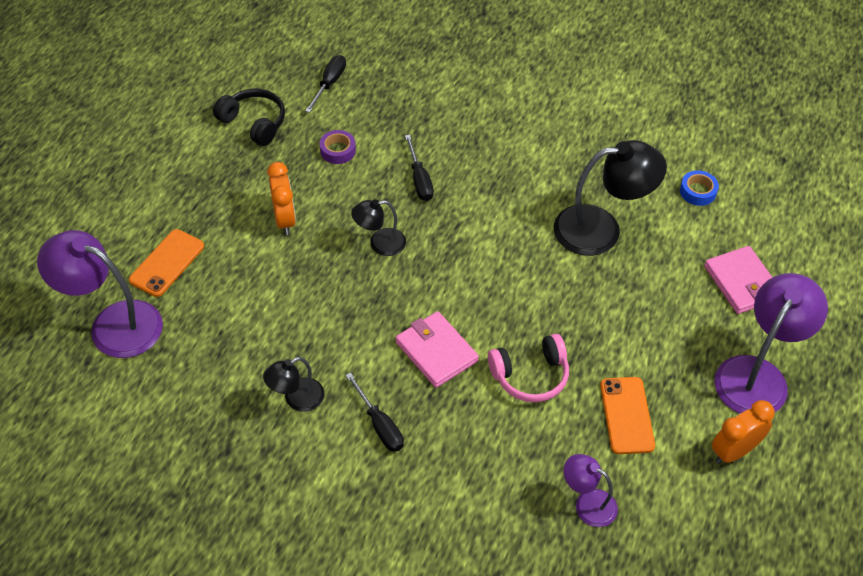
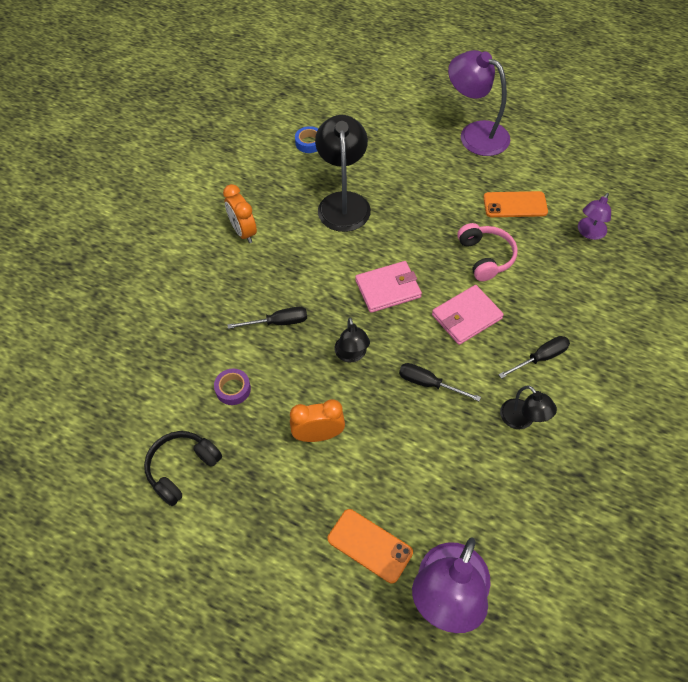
camera: 85 degrees left, 5 degrees up
black screwdriver [305,55,346,113] -> black screwdriver moved to [399,363,481,401]
pink wallet [704,246,773,314] -> pink wallet moved to [355,261,422,313]
orange clock [712,400,775,464] -> orange clock moved to [223,184,257,243]

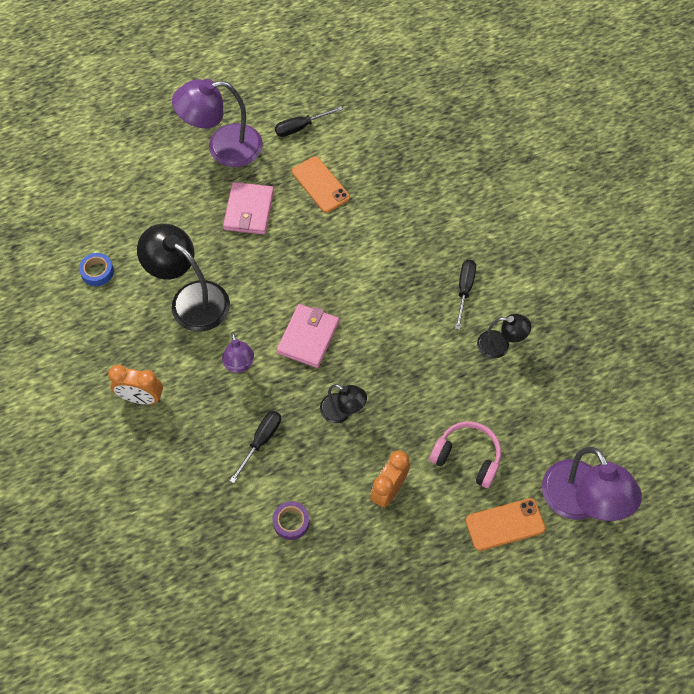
camera: 50 degrees left, 5 degrees up
black headphones [144,431,222,506] -> none
black screwdriver [399,363,481,401] -> black screwdriver moved to [275,106,343,137]
pink wallet [432,285,504,345] -> pink wallet moved to [223,182,274,235]
pink headphones [457,223,517,281] -> pink headphones moved to [430,421,501,488]
orange phone [484,191,548,217] -> orange phone turned 75 degrees counterclockwise [292,156,350,213]
purple lamp [578,193,611,240] -> purple lamp moved to [222,332,254,373]

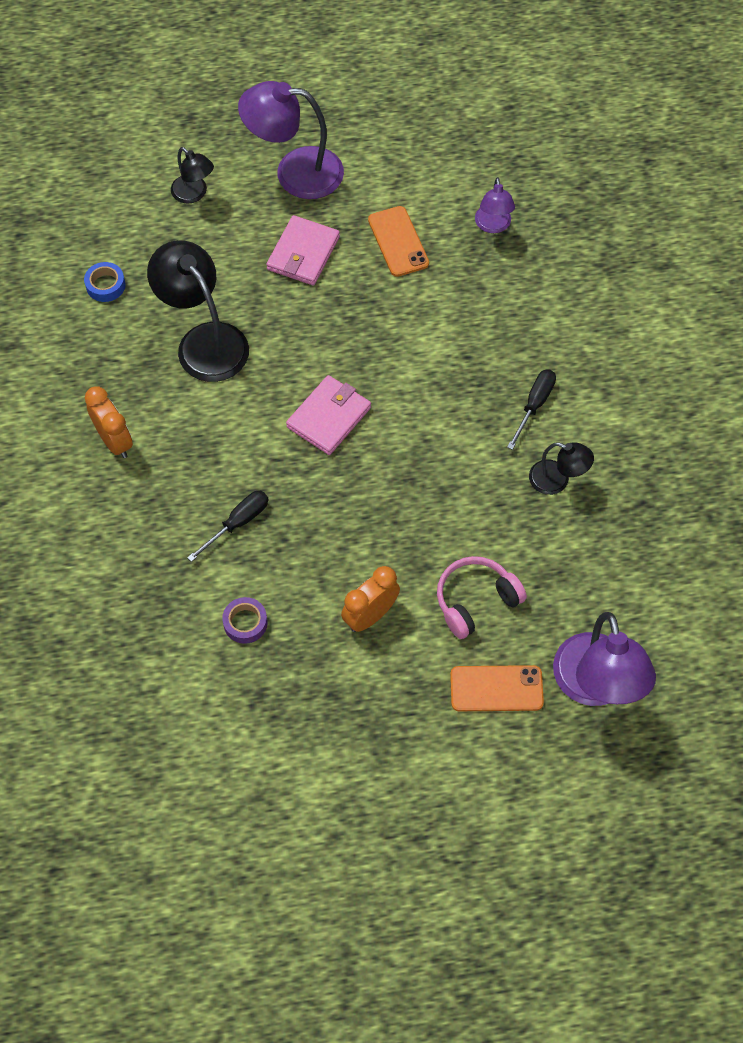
camera: 15 degrees right, 0 degrees up
orange clock [108,365,163,405] -> orange clock turned 150 degrees counterclockwise [85,387,133,458]
purple lamp [222,332,254,373] -> purple lamp moved to [475,177,515,233]
black screwdriver [275,106,343,137] -> none
black lamp [320,384,367,423] -> black lamp moved to [171,147,214,204]
pink headphones [430,421,501,488] -> pink headphones turned 75 degrees counterclockwise [437,556,527,639]

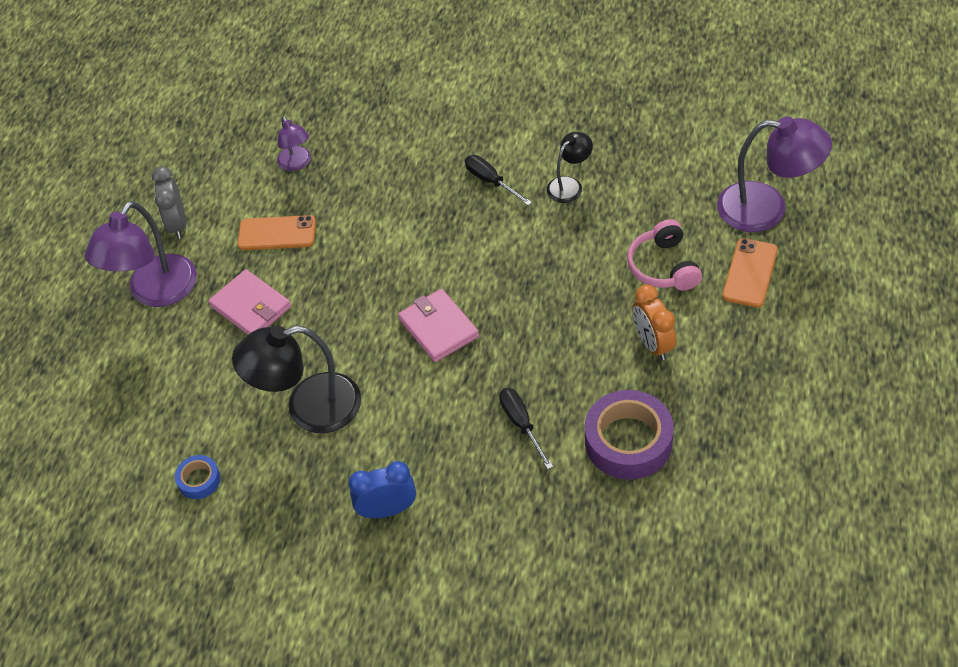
camera: 65 degrees left, 10 degrees down
orange clock [85,387,133,458] -> blue clock [348,461,416,518]
black lamp [171,147,214,204] -> none
purple tape [222,597,268,644] -> purple tape [585,390,674,480], size x2.02
purple lamp [475,177,515,233] -> purple lamp turned 45 degrees clockwise [277,116,311,171]
none -> grey clock [152,167,186,239]

